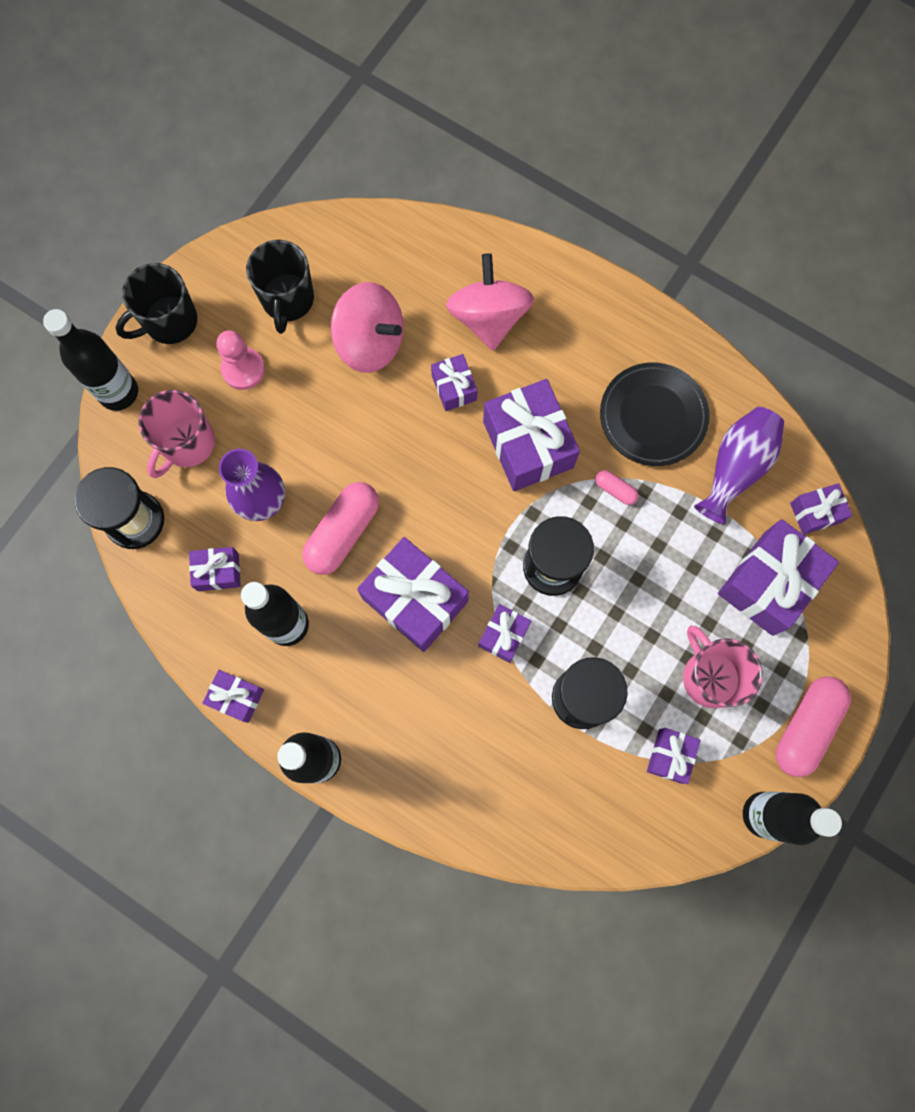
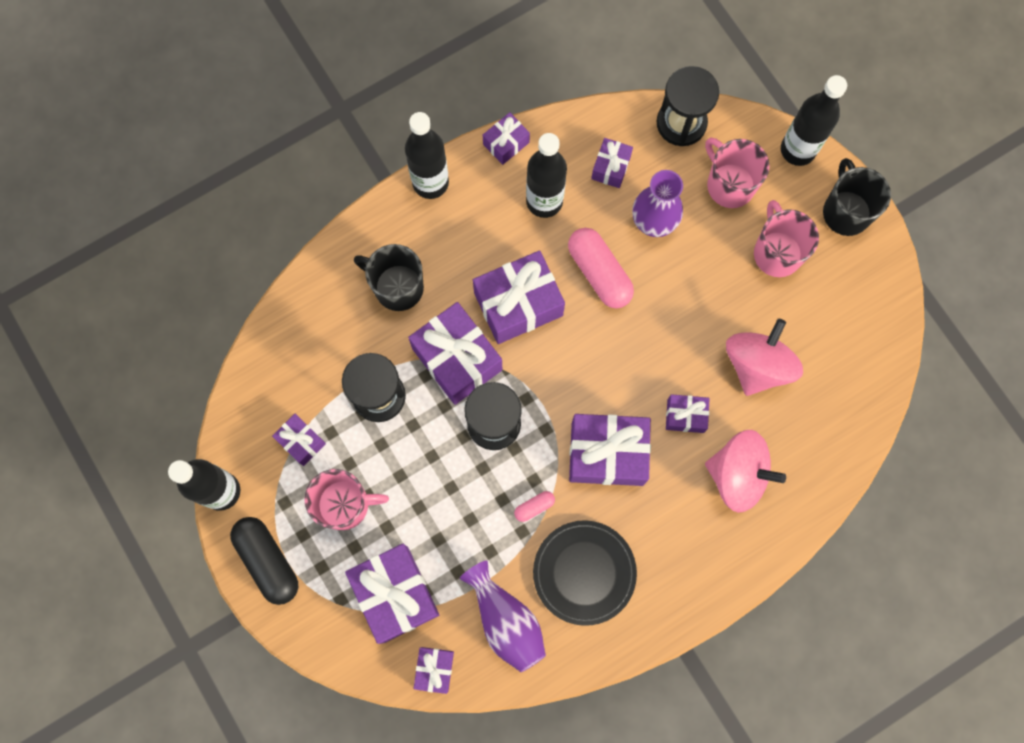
camera: 115 degrees right, 0 degrees up
pink pawn [216,330,265,390] -> pink mug [754,200,819,277]
black mug [246,240,314,334] -> black mug moved to [354,244,424,311]
pink spinning top [331,282,404,373] -> pink spinning top turned 150 degrees clockwise [726,319,803,396]
purple gift [478,604,531,663] -> purple gift [408,302,502,405], size x1.92
pink capsule [776,676,851,777] -> black capsule [230,517,298,605]

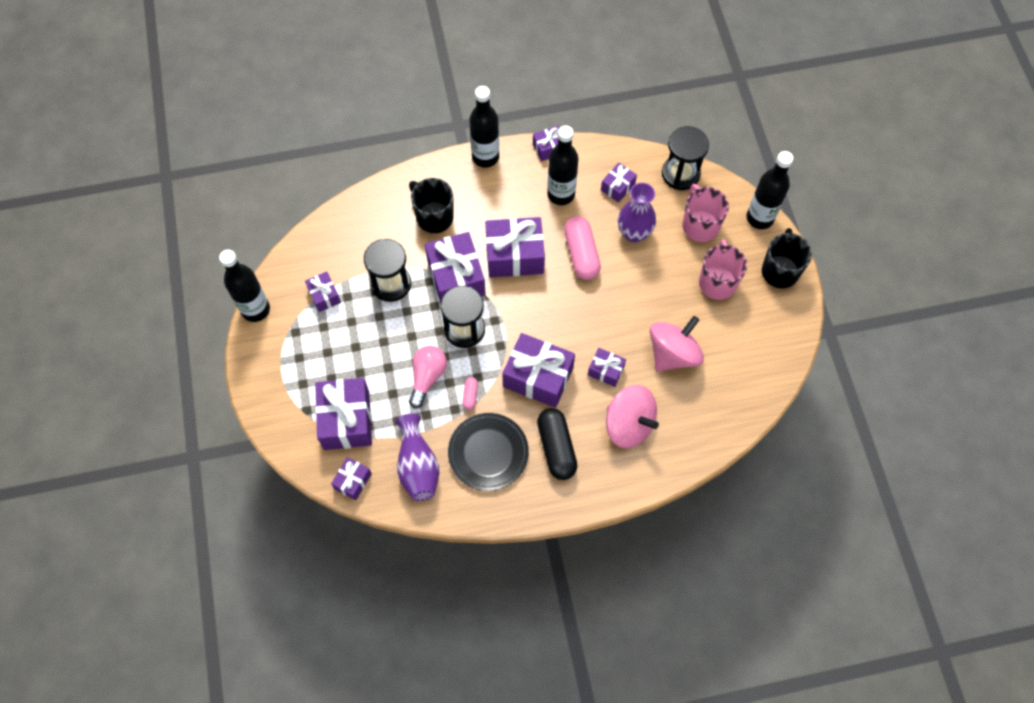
camera: 20 degrees right, 10 degrees down
black capsule [230,517,298,605] -> black capsule moved to [537,408,577,480]
pink mug [304,469,389,530] -> none
pink capsule [514,491,555,522] -> pink capsule turned 75 degrees counterclockwise [463,377,478,410]
none -> pink light bulb [409,346,447,409]

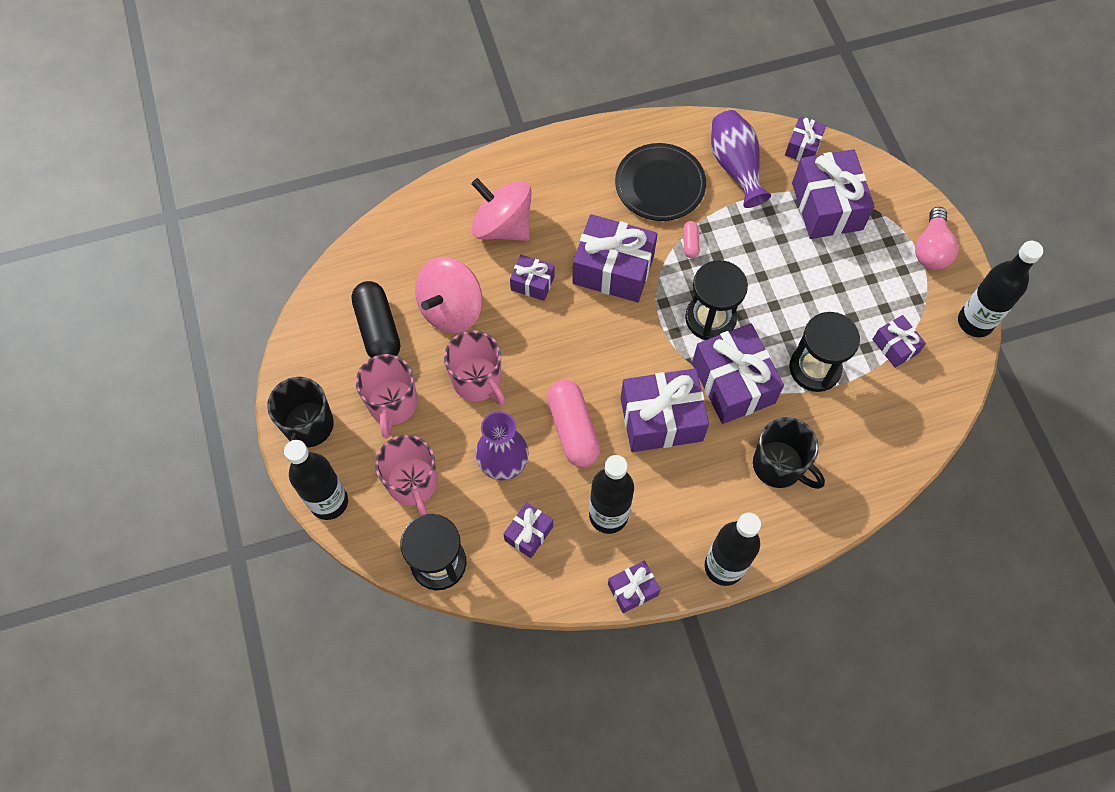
camera: 175 degrees right, 0 degrees up
pink light bulb [409,346,447,409] -> pink light bulb moved to [915,207,959,270]
black capsule [537,408,577,480] -> black capsule moved to [352,281,400,358]
none -> pink mug [444,330,505,405]

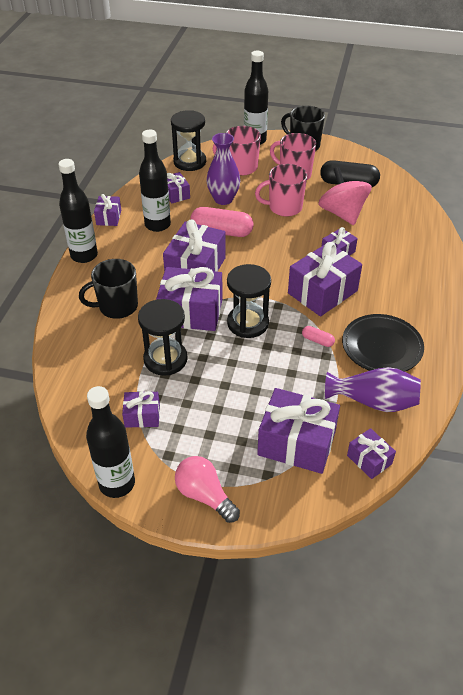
camera: 120 degrees right, 20 degrees down
pink spinning top [471,178,532,241] -> none

